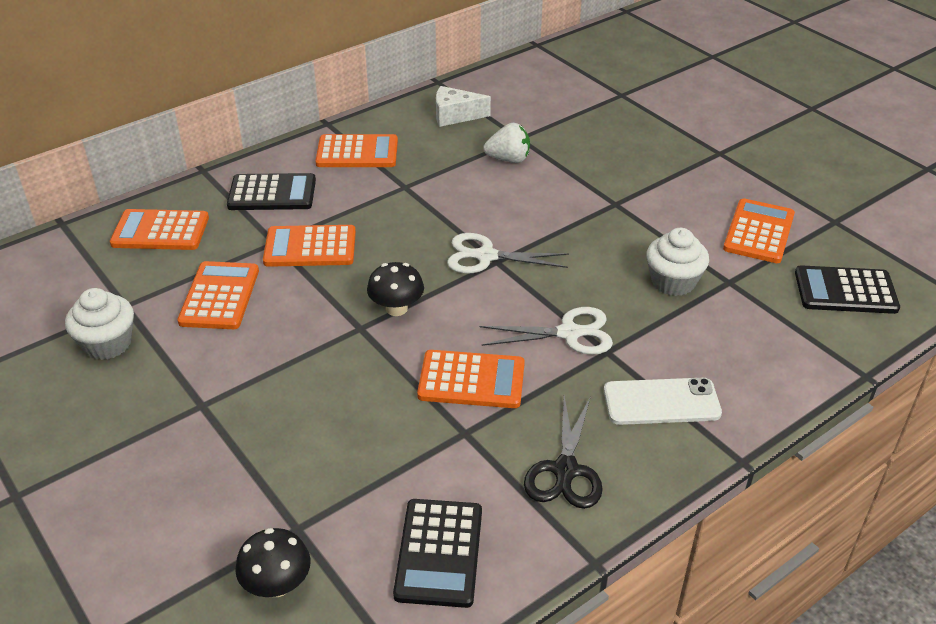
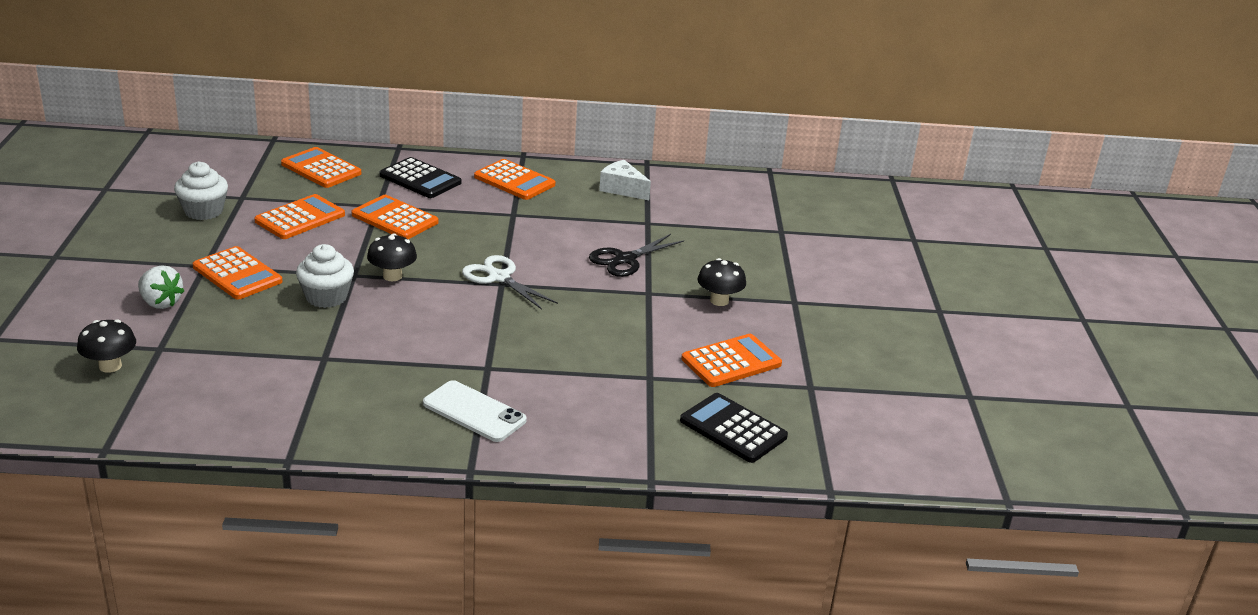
camera: 35 degrees right, 10 degrees down
black calculator [393,499,482,608] -> none
orange calculator [417,350,525,408] -> orange calculator moved to [193,246,283,300]
white scissors [479,307,613,355] -> none
white strawberry [483,123,530,163] -> white strawberry moved to [138,265,184,309]
black scissors [524,396,603,509] -> black scissors moved to [589,234,684,277]
white cupcake [646,228,709,296] -> white cupcake moved to [296,244,354,308]
none -> black mushroom [697,258,746,306]

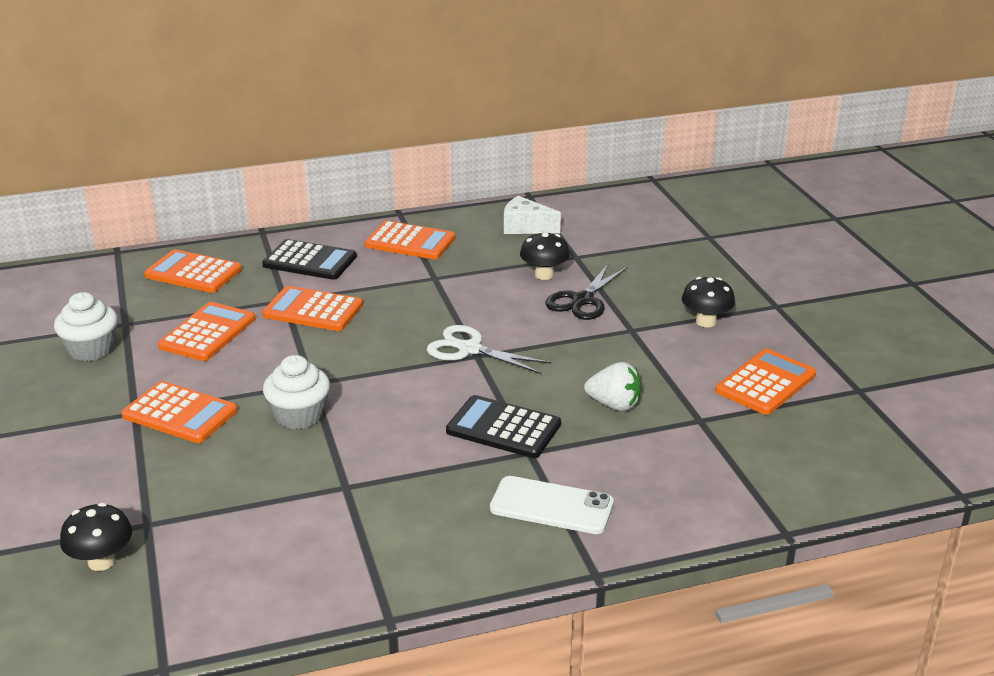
camera: 15 degrees left, 0 degrees up
white strawberry [138,265,184,309] -> white strawberry moved to [584,362,641,411]
black mushroom [367,234,417,281] -> black mushroom moved to [520,231,570,280]
black calculator [680,393,788,463] -> black calculator moved to [446,395,561,458]

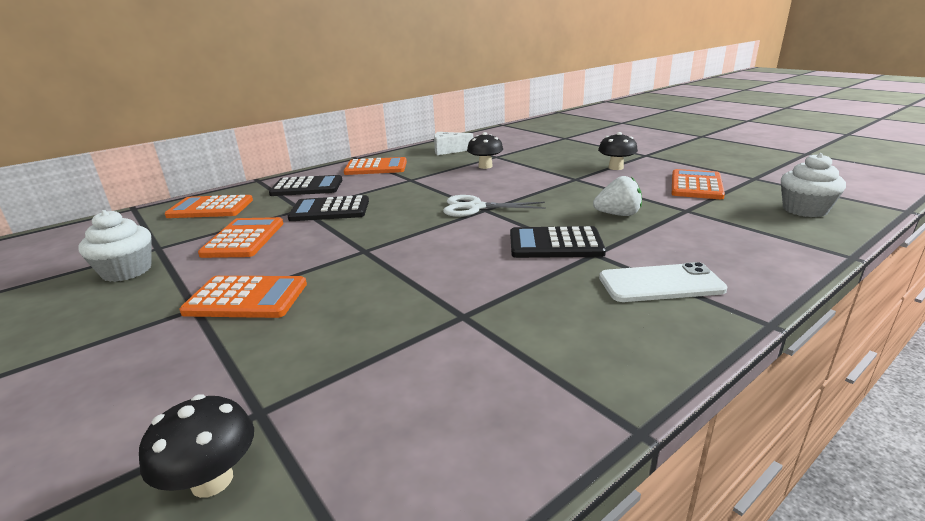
camera: 20 degrees left, 5 degrees down
orange calculator [262,286,363,331] -> black calculator [288,195,369,221]
white cupcake [263,355,330,430] -> white cupcake moved to [781,153,846,217]
black scissors [545,264,628,320] -> none

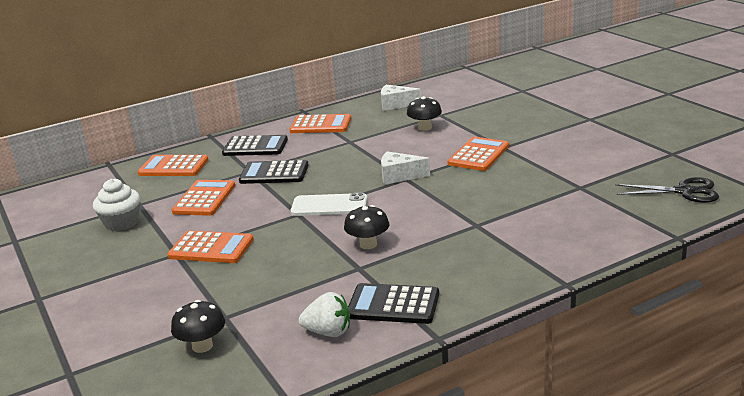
camera: 10 degrees right, 0 degrees up
white scissors [443,195,546,217] -> white cheese [381,151,430,185]
black calculator [510,226,606,258] -> black calculator moved to [348,283,439,324]
white strawberry [593,176,642,216] -> white strawberry moved to [299,292,350,337]
black mushroom [598,132,638,170] -> black mushroom moved to [344,205,389,249]
white phone [599,262,728,302] -> white phone moved to [290,193,367,216]
orange calculator [672,169,725,199] -> orange calculator moved to [447,137,509,171]
white cupcake [781,153,846,217] -> black scissors [615,177,719,203]

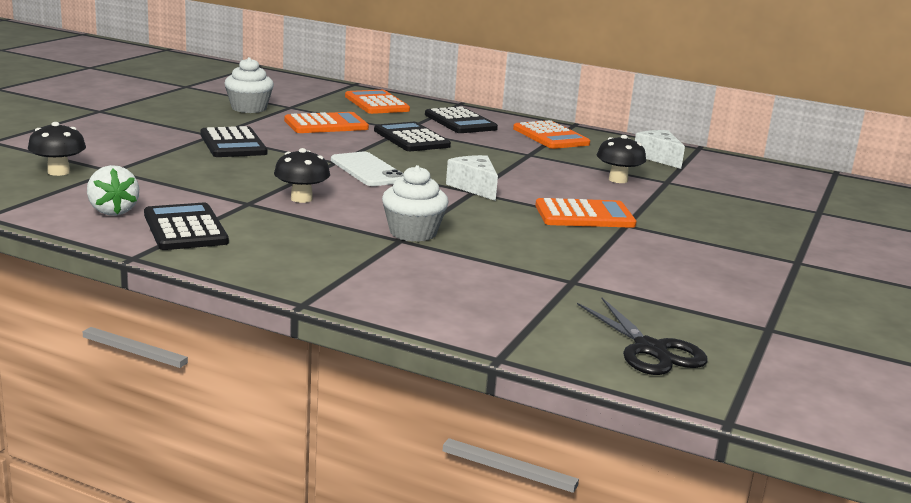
camera: 50 degrees right, 5 degrees down
orange calculator [167,230,253,263] -> black calculator [200,126,267,157]
none -> white cupcake [382,165,448,242]

